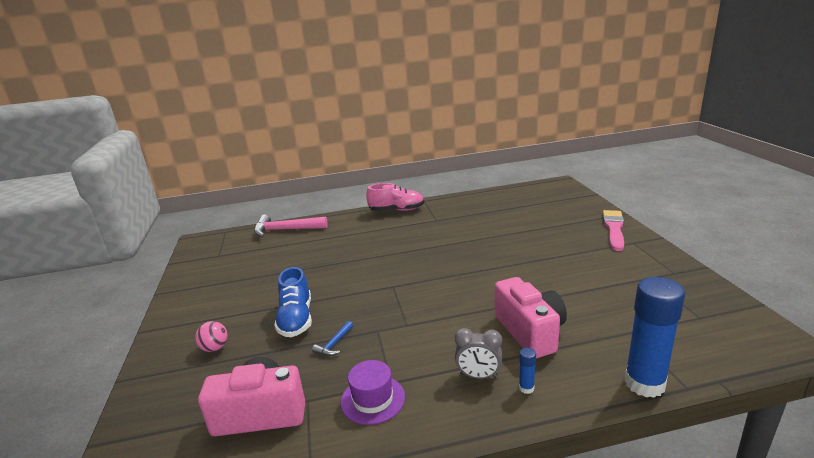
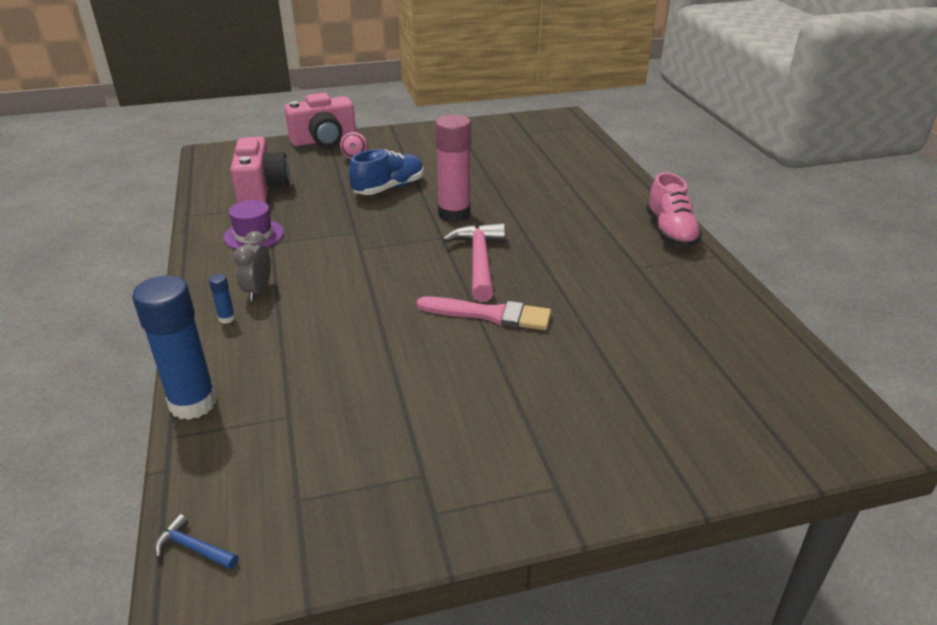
camera: 85 degrees right, 10 degrees up
pink hammer [254,215,328,237] -> pink hammer moved to [442,223,505,302]
blue shoe [274,267,312,337] -> blue shoe turned 150 degrees clockwise [349,149,424,195]
blue hammer [312,321,353,356] -> blue hammer moved to [154,514,239,570]
pink camera [495,277,567,359] -> pink camera moved to [284,93,356,147]
pink brush [603,210,624,251] -> pink brush moved to [416,296,551,330]
none -> pink glue stick [435,114,471,222]

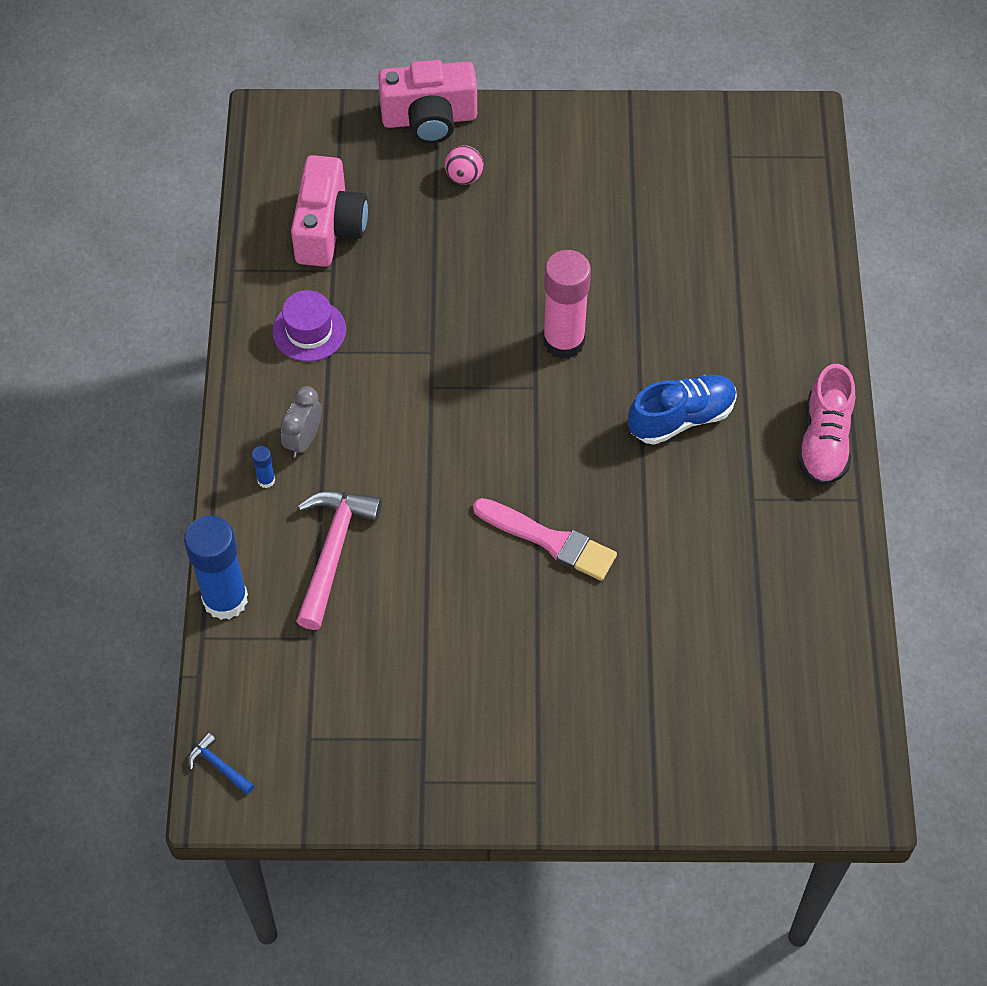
camera: 15 degrees right, 25 degrees up
blue shoe [349,149,424,195] -> blue shoe moved to [628,375,737,445]
pink hammer [442,223,505,302] -> pink hammer moved to [296,491,382,630]

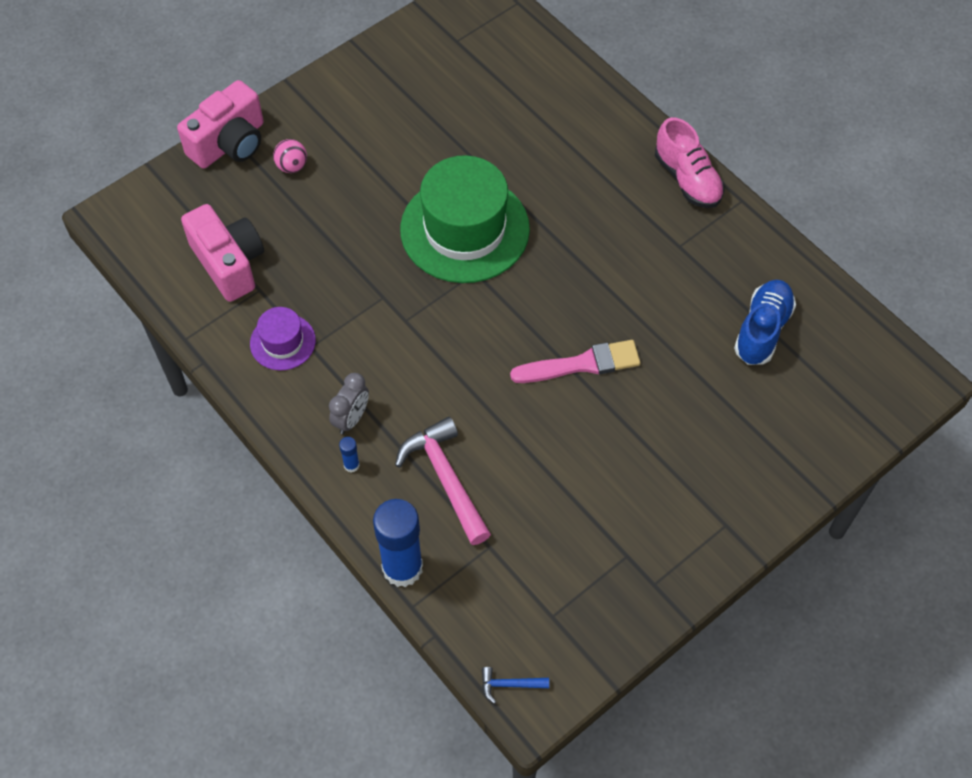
camera: 40 degrees left, 0 degrees up
grey clock [280,386,322,458] -> grey clock turned 135 degrees counterclockwise [329,373,369,434]
pink glue stick [543,250,591,359] -> green hat [400,155,530,283]
blue shoe [628,375,737,445] -> blue shoe moved to [734,280,796,365]

